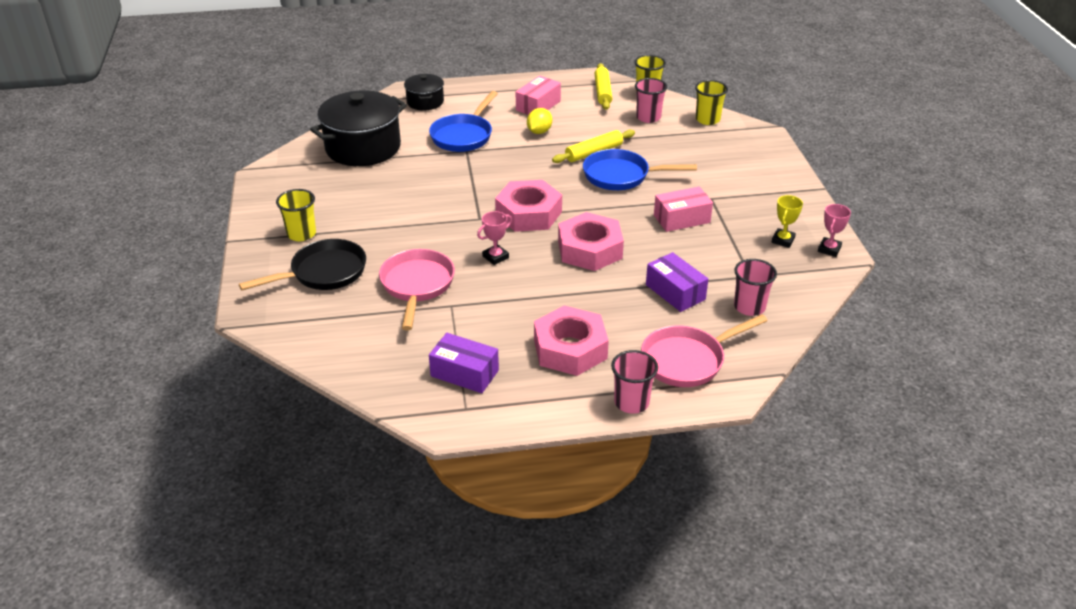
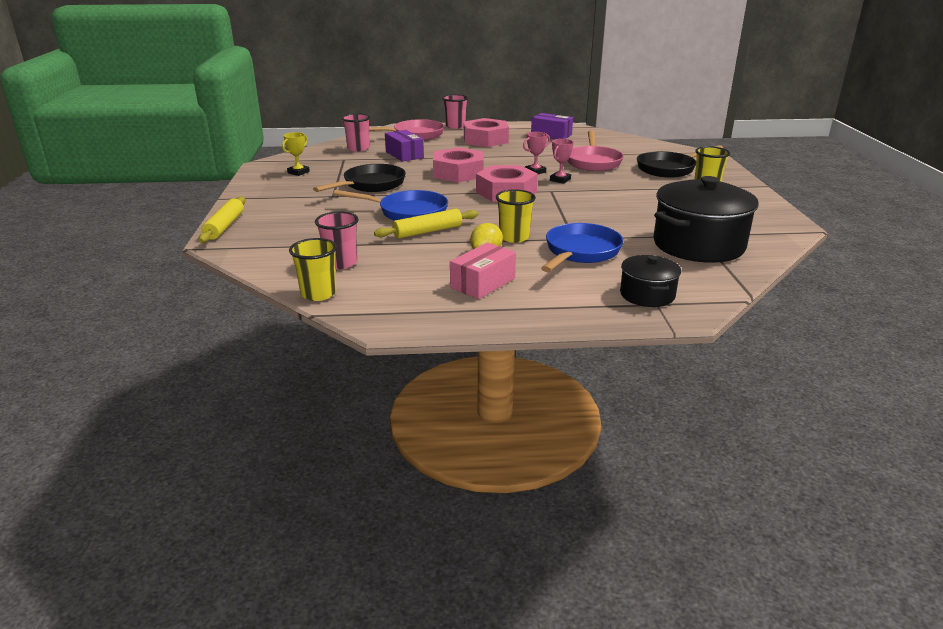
camera: 175 degrees left, 10 degrees down
yellow rolling pin [594,63,612,110] -> yellow rolling pin moved to [199,196,245,243]
pink box [654,186,713,232] -> black pan [313,164,406,192]
yellow cup [695,80,728,125] -> yellow cup moved to [496,189,536,243]
pink trophy [818,204,851,257] -> pink trophy moved to [550,139,573,184]

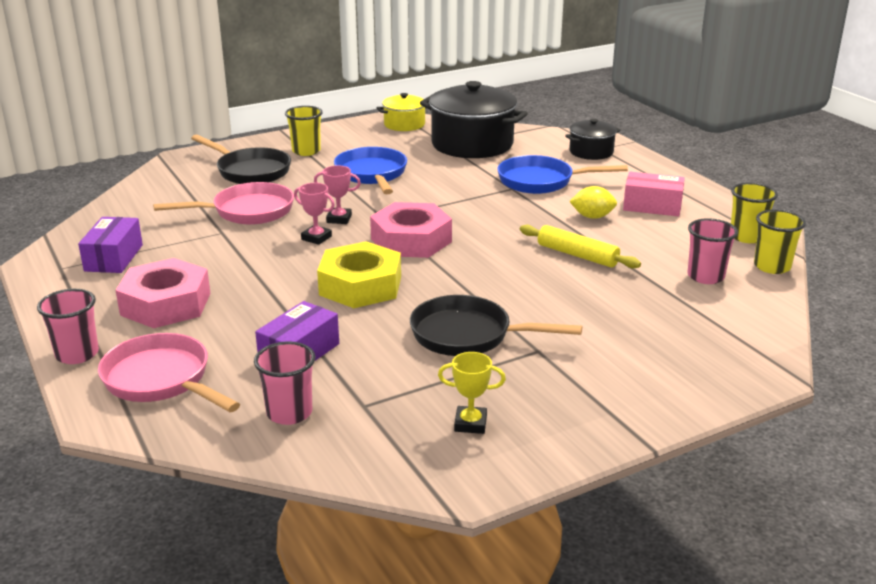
camera: 115 degrees left, 0 degrees up
yellow rolling pin [199,196,245,243] -> none
blue pan [333,190,448,221] -> blue pan moved to [334,147,407,194]
pink nut [433,147,484,182] -> yellow nut [317,241,401,308]
yellow cup [496,189,536,243] -> yellow cup moved to [731,183,778,243]
none -> yellow pot [377,93,429,131]

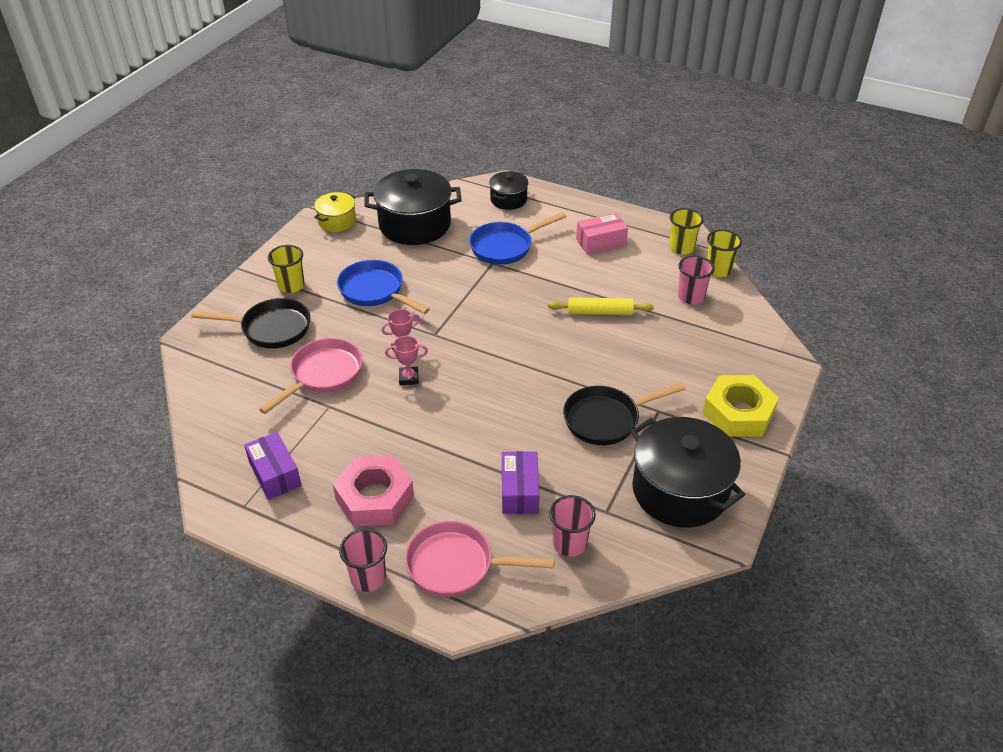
camera: 35 degrees left, 15 degrees up
yellow nut [317,241,401,308] -> yellow nut moved to [703,375,779,437]
pink nut [370,202,452,258] -> none
yellow trophy [438,352,506,434] -> black pot [631,417,745,528]
yellow lemon [569,186,617,219] -> none

